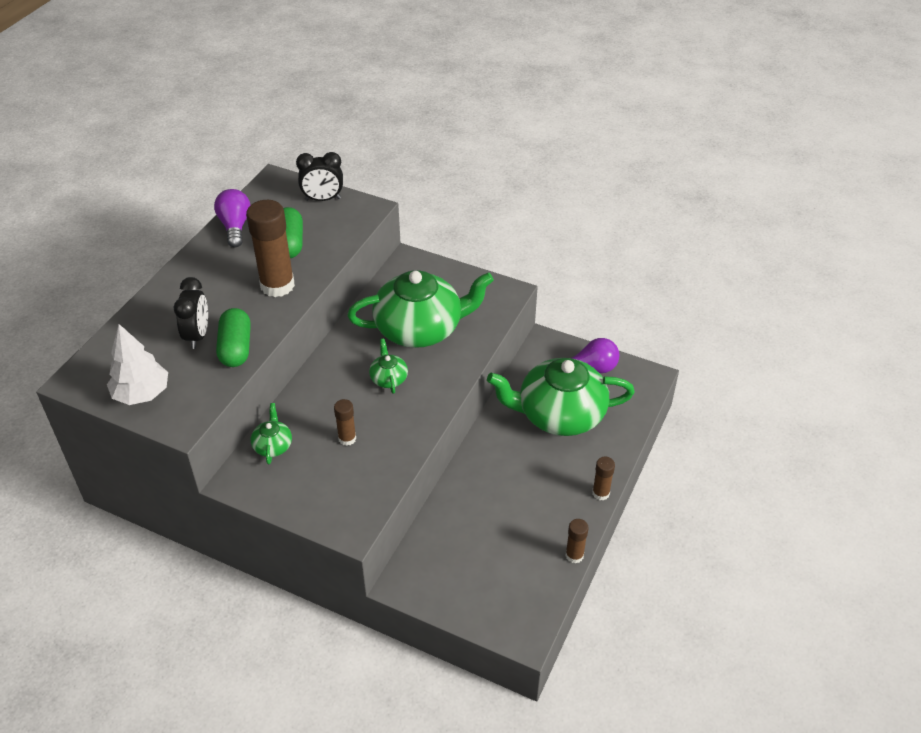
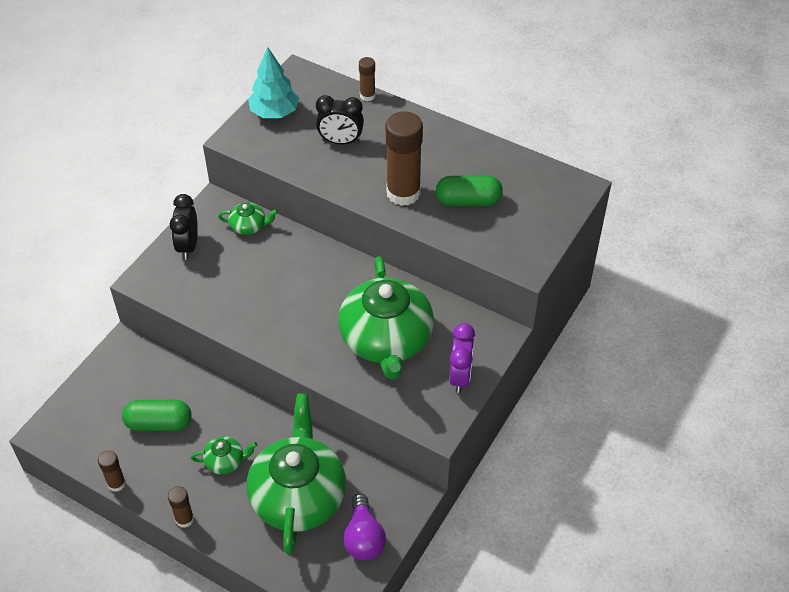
camera: 95 degrees right, 5 degrees up
white tree [107,324,168,405] -> turquoise tree [248,47,299,118]
purple light bulb [214,189,250,248] -> none
green capsule [216,308,251,367] -> green capsule moved to [122,400,191,431]
black clock [296,152,343,201] -> black clock moved to [170,194,198,260]
brown glue stick [334,399,356,446] -> brown glue stick moved to [359,57,376,101]
green teapot [369,339,408,394] -> green teapot moved to [191,436,257,474]
none -> purple clock [449,323,475,393]

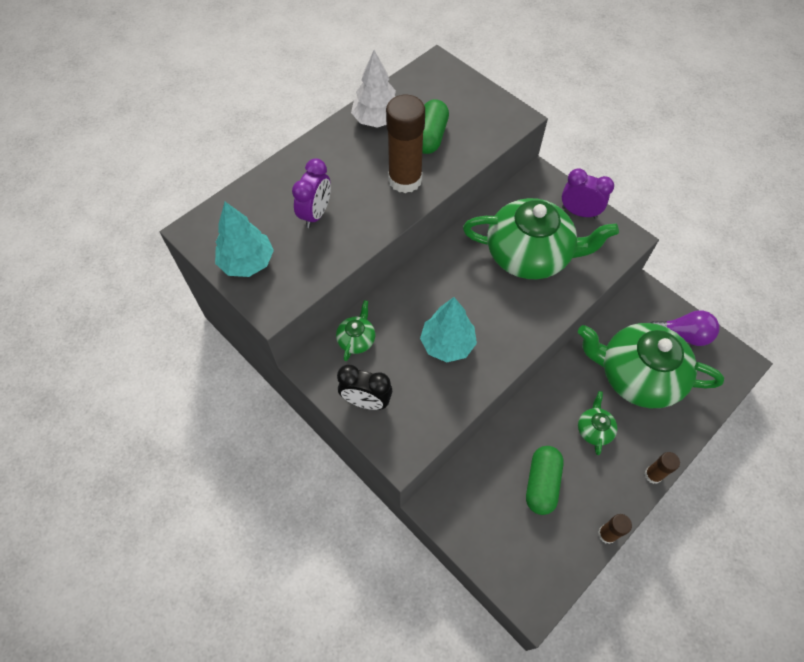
camera: 75 degrees left, 10 degrees up
black clock [316,95,364,144] -> purple clock [292,158,331,228]
brown glue stick [359,57,376,101] -> none
none -> white tree [351,50,396,128]
none -> turquoise tree [420,297,477,362]

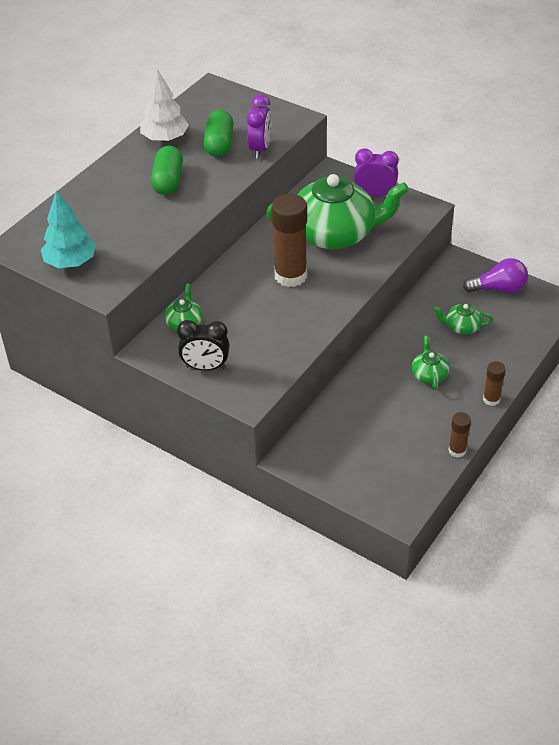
camera: 10 degrees left, 15 degrees down
purple clock [292,158,331,228] -> purple clock moved to [247,94,271,159]
brown glue stick [386,95,425,193] -> brown glue stick moved to [271,194,307,287]
turquoise tree [420,297,477,362] -> none
green capsule [526,446,564,515] -> green capsule moved to [151,146,183,195]
green teapot [578,323,724,408] -> green teapot [433,303,493,335], size x0.42

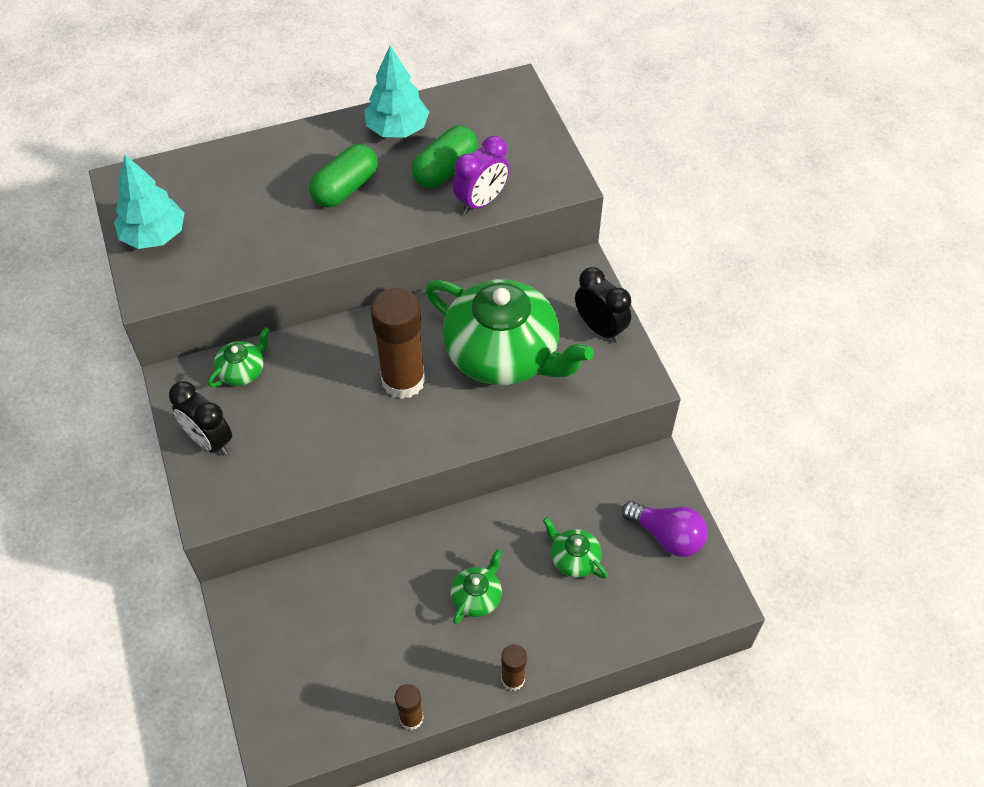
camera: 35 degrees right, 10 degrees up
white tree [140,69,189,142] -> turquoise tree [364,46,429,138]
purple clock [354,148,399,197] -> black clock [575,267,631,343]

